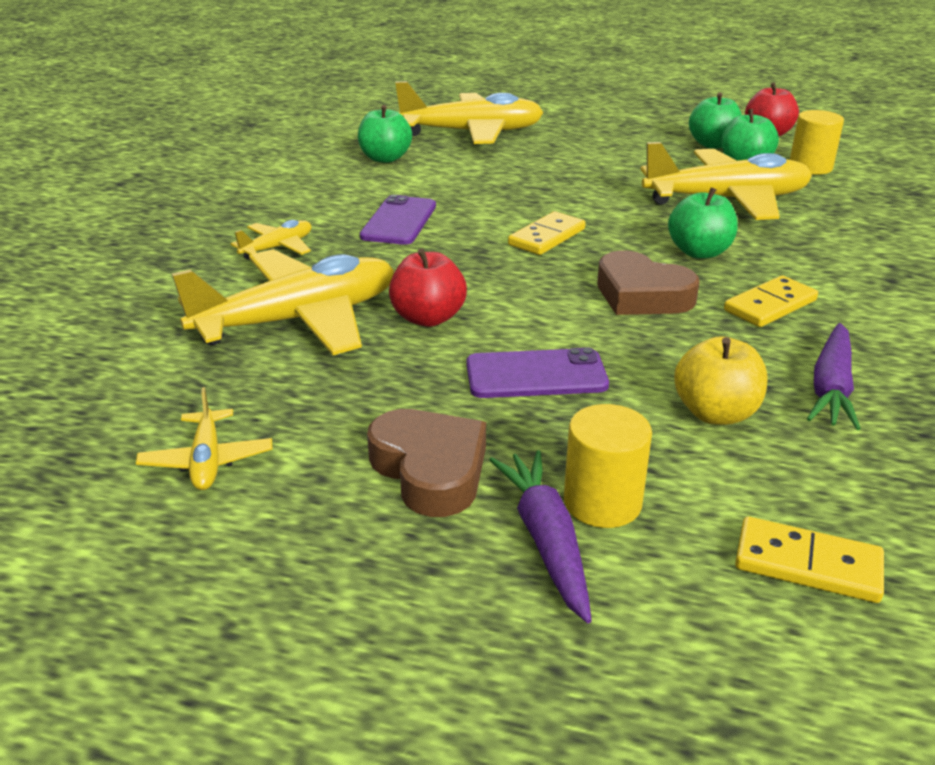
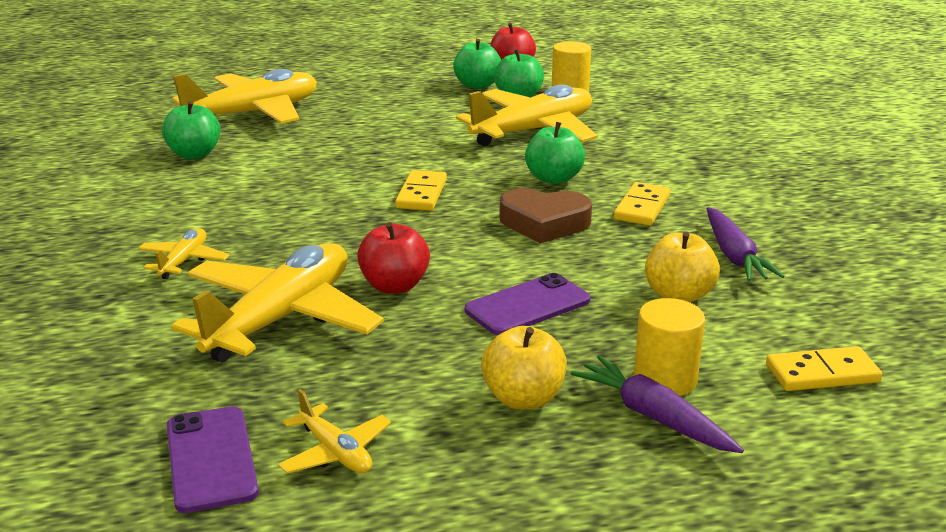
camera: 30 degrees left, 5 degrees down
purple phone [360,195,436,245] -> purple phone moved to [167,406,259,513]
brown heart [367,409,486,517] -> yellow apple [481,326,567,409]

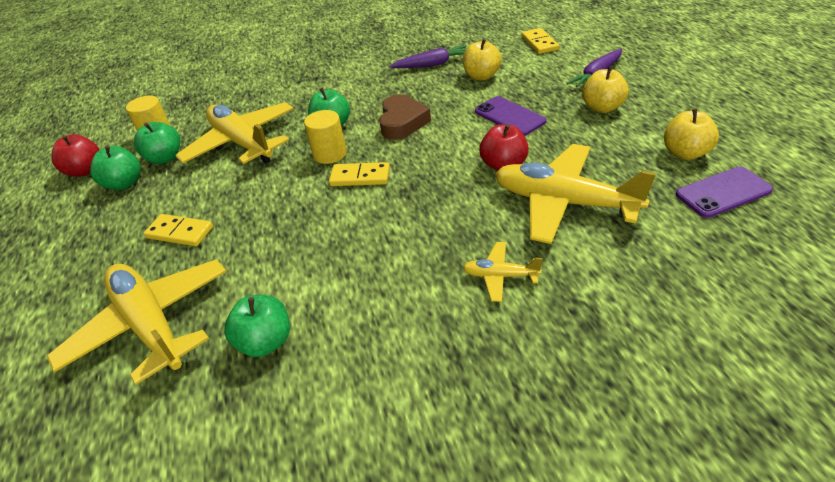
camera: 90 degrees left, 15 degrees up
yellow plane [278,389,391,473] -> yellow apple [664,109,719,160]
yellow domino [614,182,670,226] -> yellow domino moved to [143,214,213,246]
yellow cylinder [633,298,705,396] -> yellow cylinder moved to [304,110,346,164]

